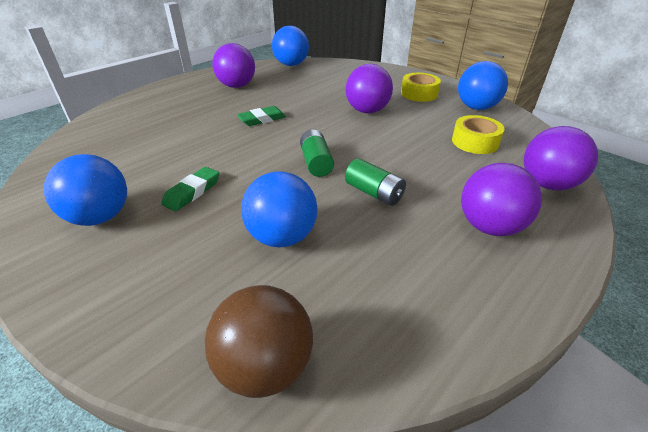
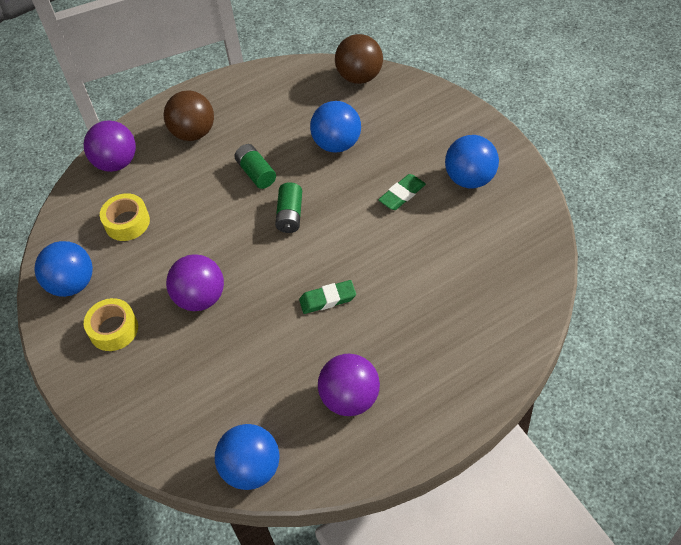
camera: 160 degrees left, 15 degrees up
purple ball [461,163,542,236] -> brown ball [164,90,214,141]

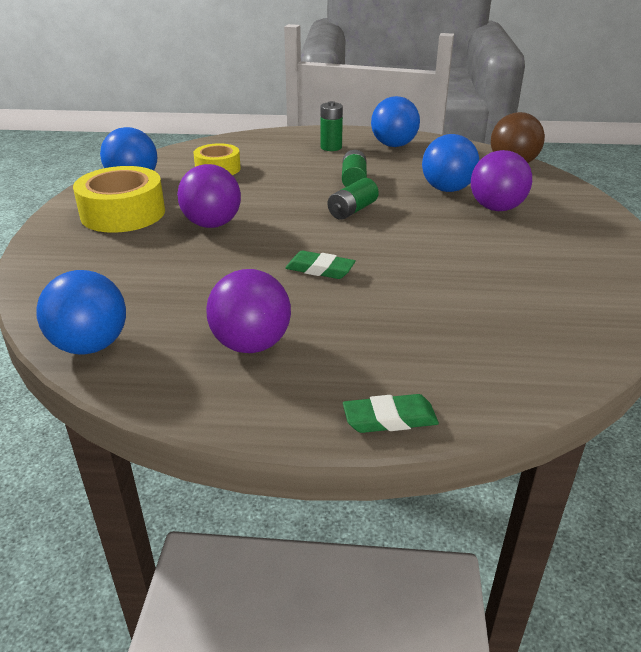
camera: 30 degrees right, 20 degrees down
purple ball [84,120,136,172] -> purple ball moved to [471,150,532,211]
yellow tape [84,298,138,351] -> yellow tape [73,166,165,233], size x1.60
brown ball [164,90,214,141] -> green battery [320,101,343,151]
green eraser [378,174,426,210] -> green eraser moved to [343,394,439,433]
blue ball [445,135,499,188] -> blue ball moved to [371,96,420,147]

